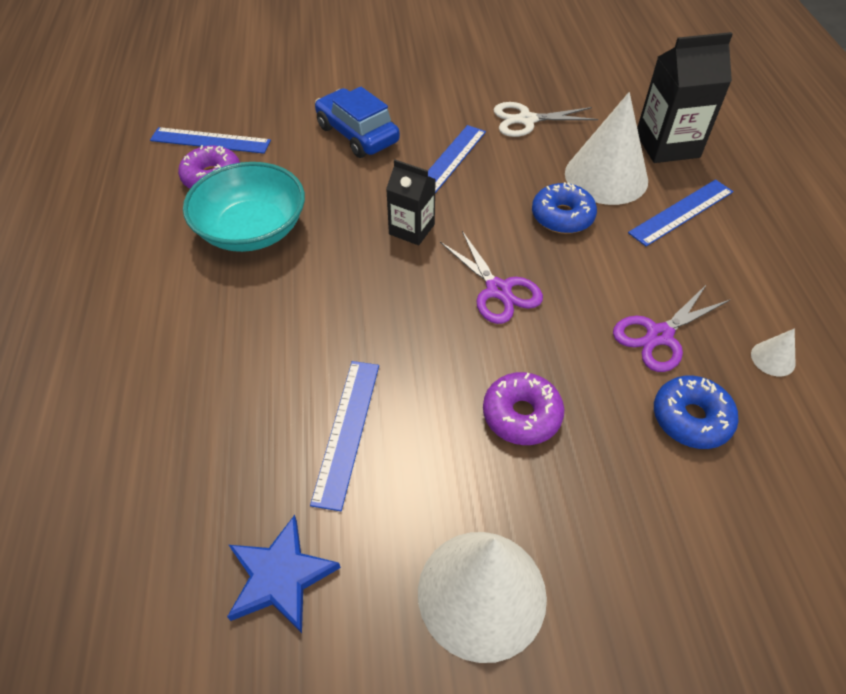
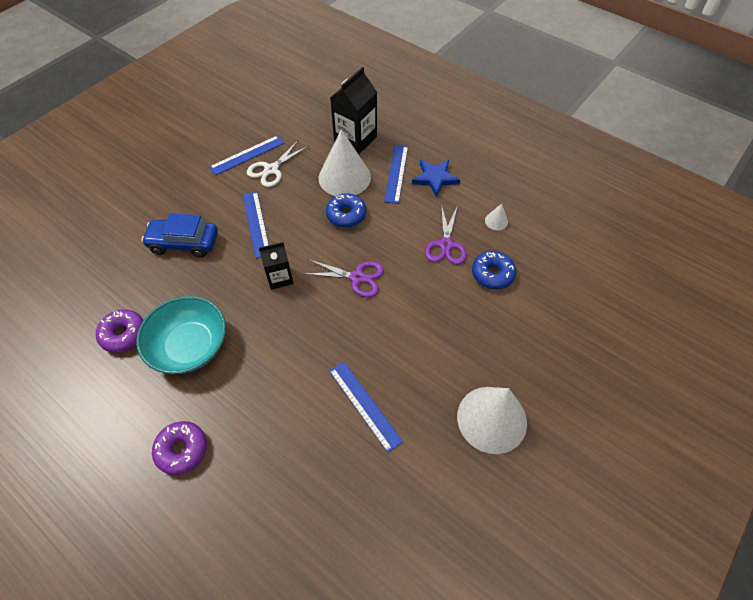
camera: 45 degrees left, 5 degrees up
blue ruler [150,127,271,154] -> blue ruler moved to [209,135,284,175]
blue star [227,515,341,633] -> blue star moved to [412,160,460,197]
purple donut [483,372,564,445] -> purple donut moved to [152,421,207,475]

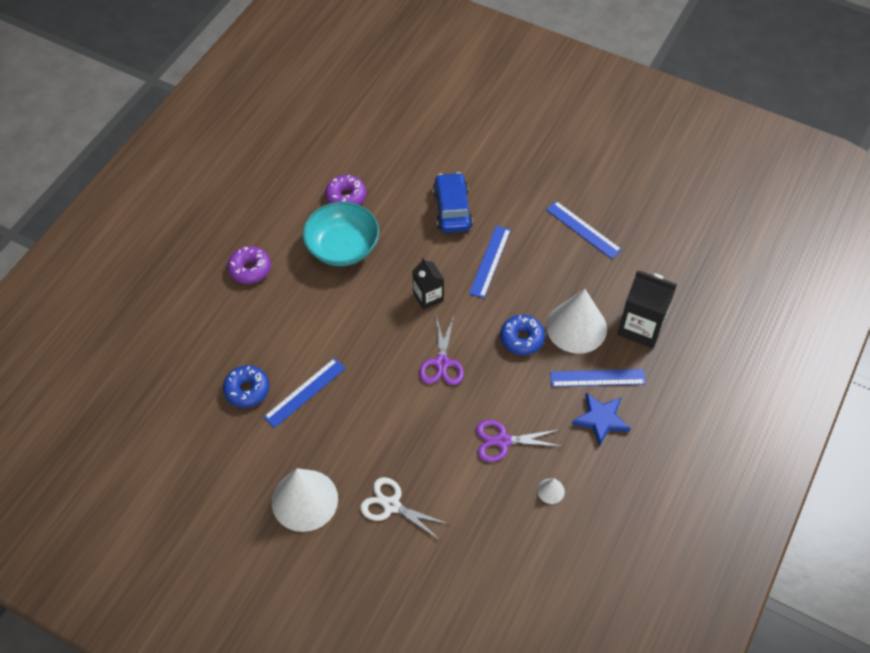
camera: 80 degrees right, 0 degrees up
blue ruler [243,192,269,258] -> blue ruler turned 45 degrees counterclockwise [469,226,511,298]
white scissors [247,140,309,187] -> white scissors moved to [360,477,450,540]
blue donut [472,251,516,289] -> blue donut moved to [223,365,269,408]

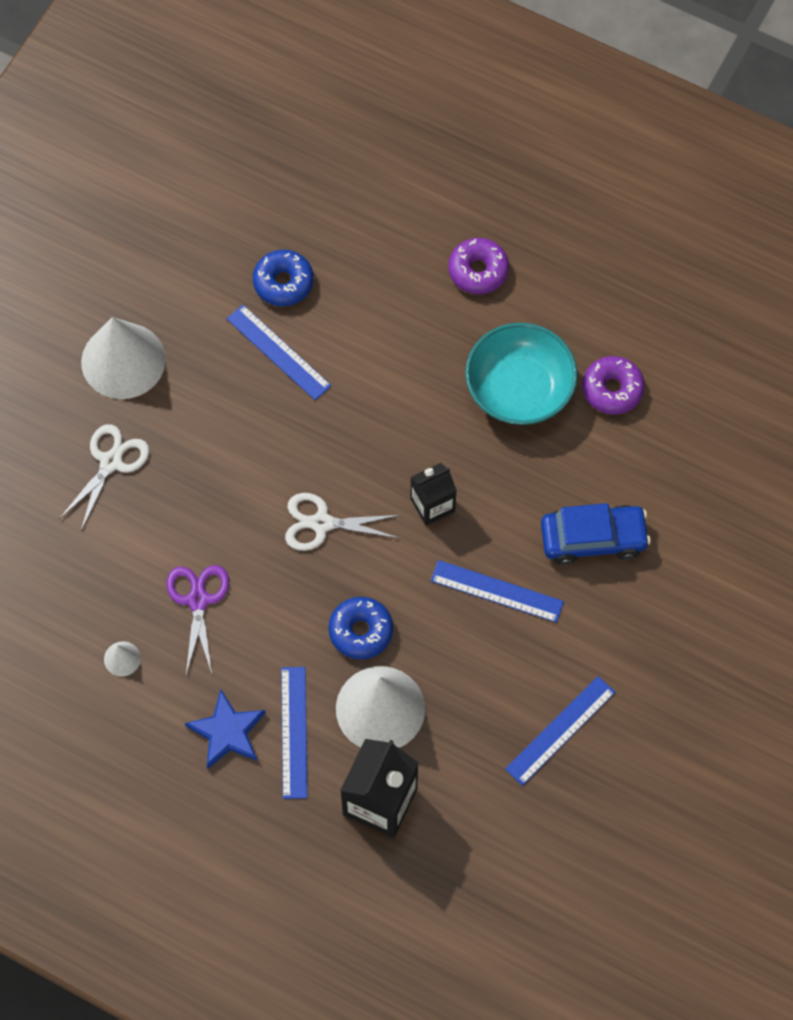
camera: 90 degrees right, 10 degrees up
purple scissors [419,315,464,385] -> white scissors [285,493,401,551]

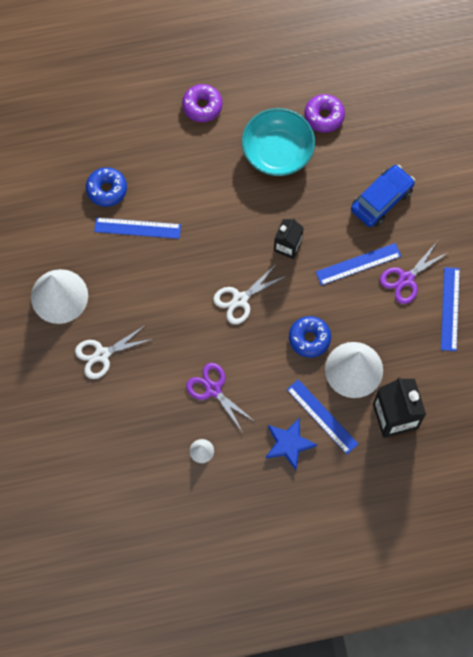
camera: 40 degrees left, 5 degrees up
white scissors [59,424,150,531] -> white scissors turned 105 degrees counterclockwise [75,325,153,379]
none -> purple scissors [380,242,449,304]

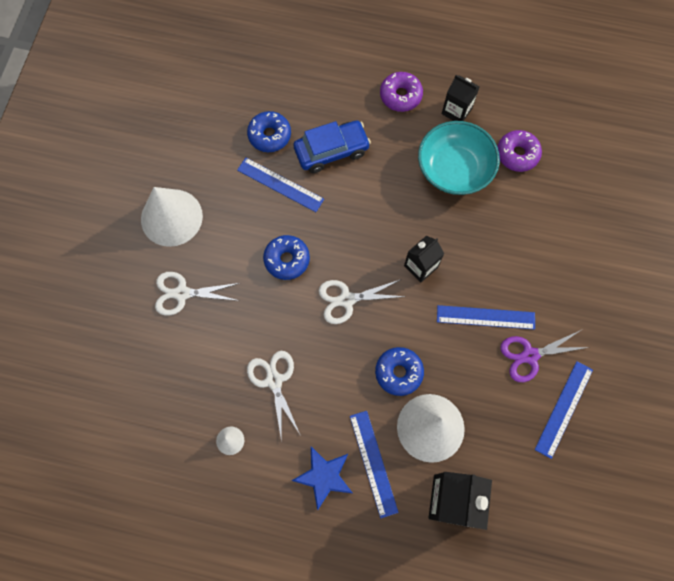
camera: 25 degrees right, 0 degrees up
purple scissors [186,363,254,433] -> white scissors [247,351,301,442]
blue car [351,165,415,227] -> blue car moved to [294,120,371,173]
none -> blue donut [263,235,310,280]
none -> black carton [442,75,480,121]

